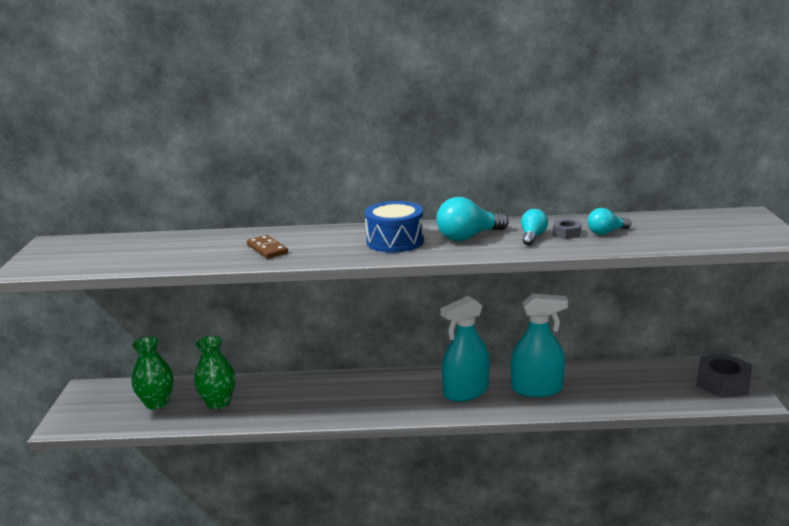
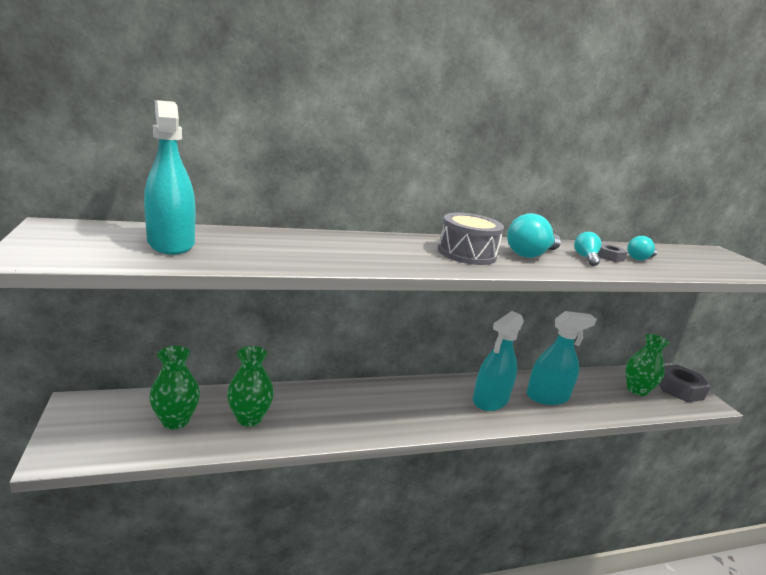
camera: 20 degrees left, 0 degrees up
brown domino [247,235,288,259] -> none
blue drum [365,201,424,253] -> grey drum [438,213,504,265]
none -> turquoise spray bottle [144,100,195,255]
none -> green vase [625,334,669,396]

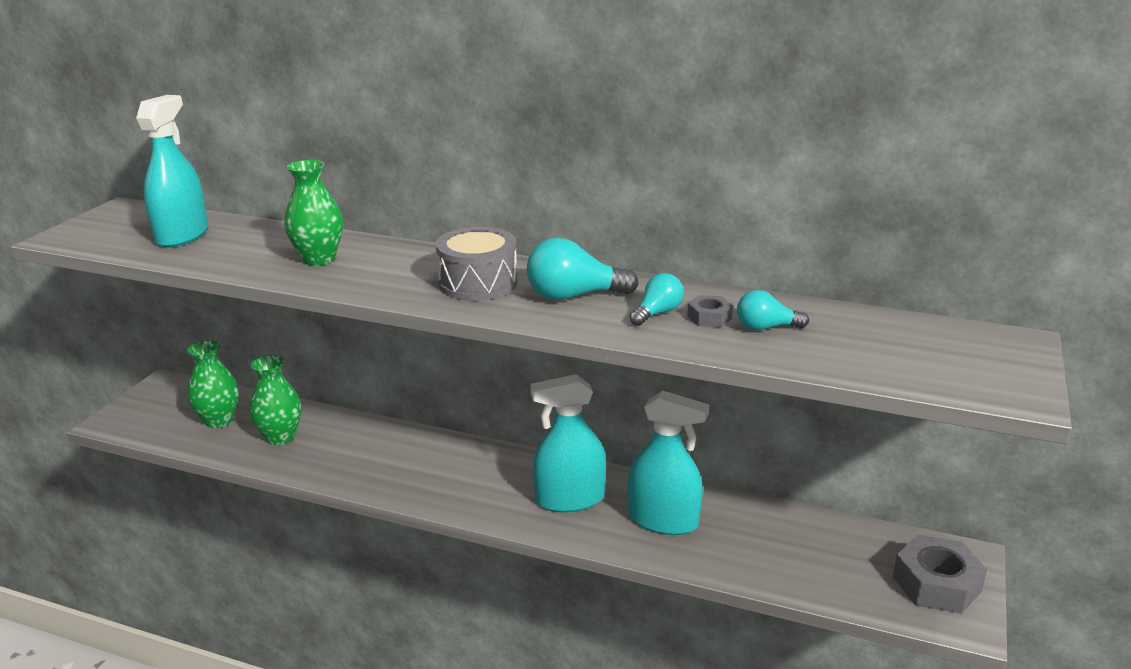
camera: 40 degrees right, 5 degrees up
green vase [625,334,669,396] -> green vase moved to [284,160,343,266]

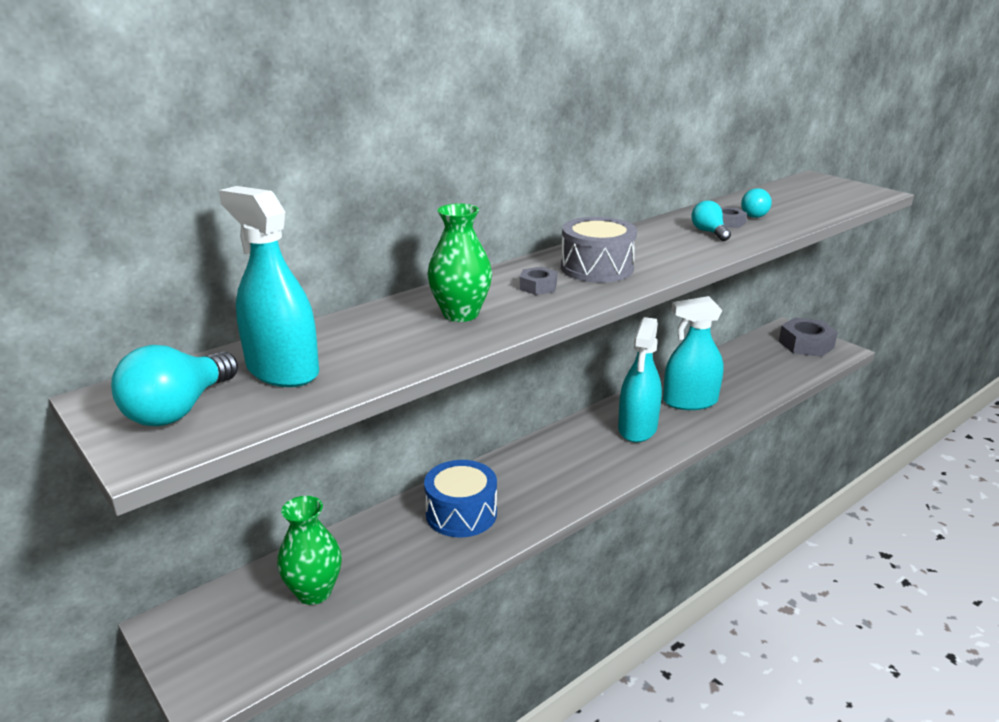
camera: 60 degrees left, 0 degrees up
green vase [249,355,302,445] -> none
turquoise light bulb [527,238,639,300] -> turquoise light bulb moved to [111,345,238,426]
turquoise spray bottle [628,391,710,535] -> turquoise spray bottle turned 150 degrees counterclockwise [663,296,724,410]
none -> blue drum [424,460,497,537]
none -> grey nut [520,267,557,295]

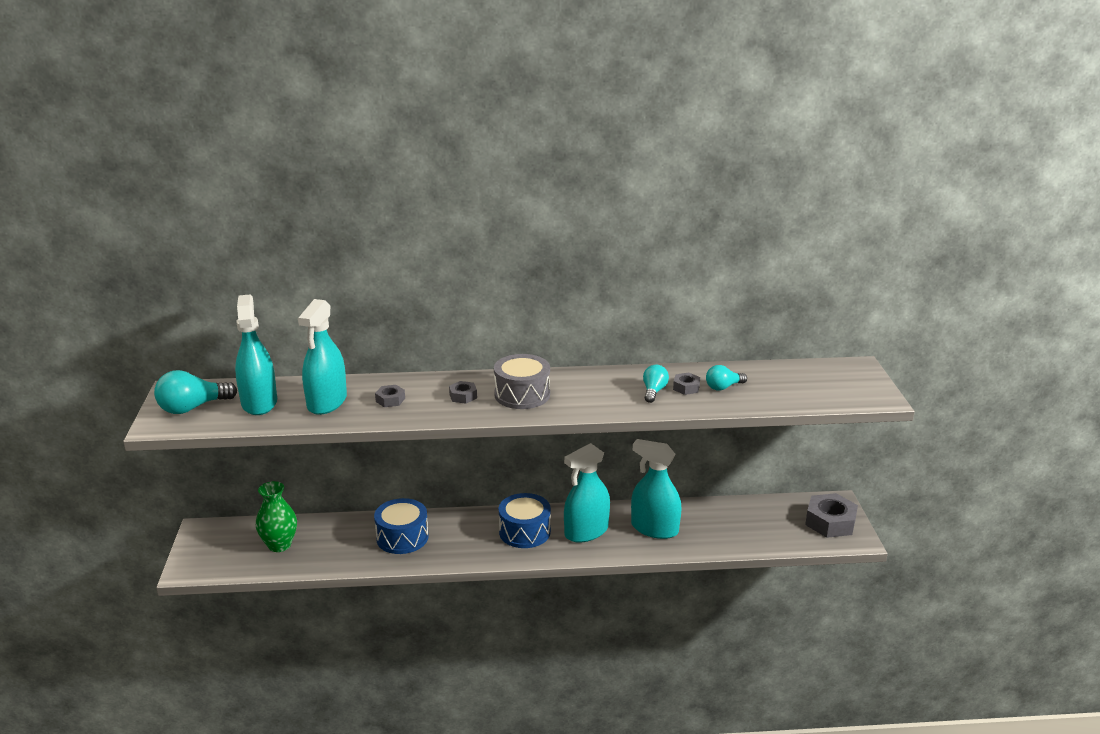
camera: 35 degrees right, 0 degrees up
green vase [428,203,492,322] -> grey nut [375,385,405,407]
none -> turquoise spray bottle [298,299,347,415]
none -> blue drum [499,493,551,548]

